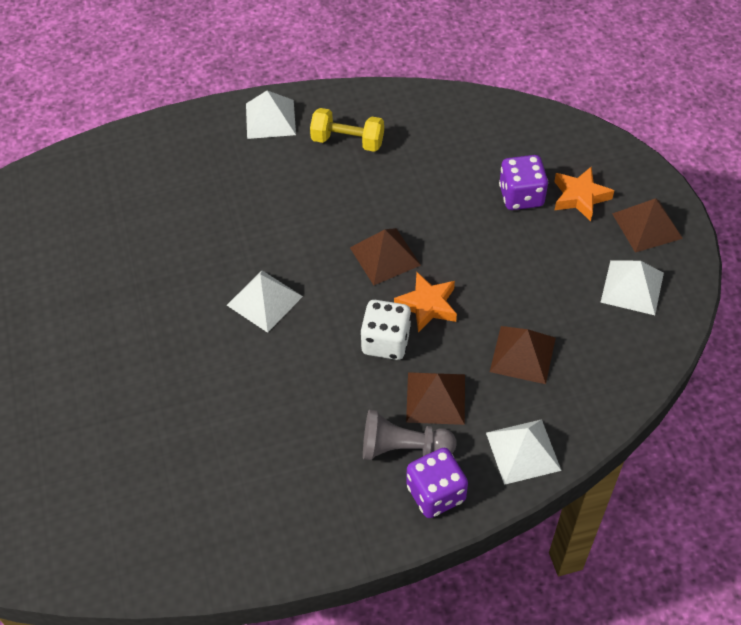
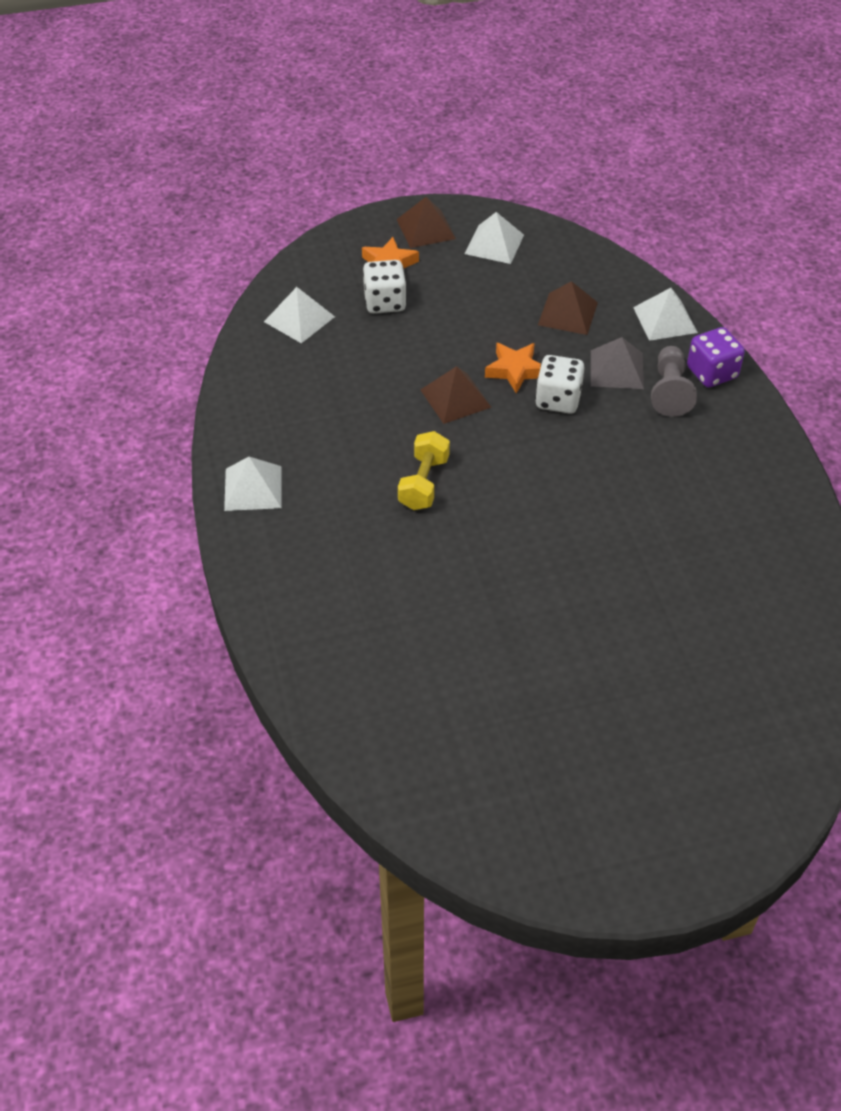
camera: 90 degrees left, 5 degrees down
white pyramid [227,270,303,333] -> white pyramid moved to [264,287,335,343]
yellow dumbbell [310,108,384,152] -> yellow dumbbell moved to [398,431,450,510]
brown pyramid [406,372,465,425] -> grey pyramid [591,337,644,389]
purple dice [499,155,548,210] -> white dice [363,260,407,313]

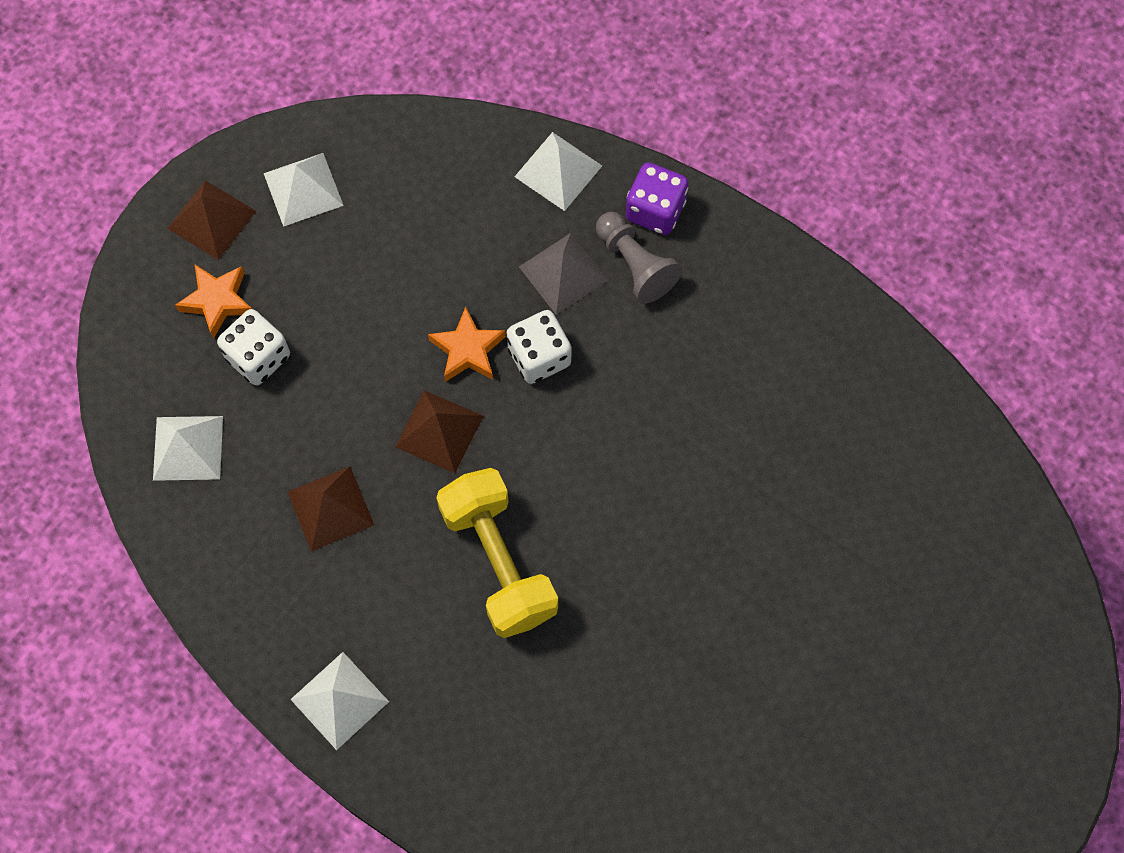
camera: 40 degrees left, 20 degrees up
yellow dumbbell [398,431,450,510] -> yellow dumbbell [436,468,558,638], size x1.62
brown pyramid [538,281,598,335] -> brown pyramid moved to [288,466,374,551]

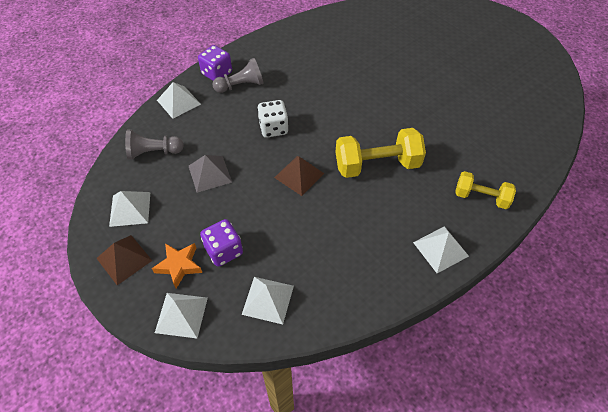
camera: 75 degrees left, 15 degrees down
white dice [217,309,290,385] -> purple dice [200,219,243,267]
brown pyramid [288,466,374,551] -> none
orange star [428,307,506,382] -> none
grey pyramid [519,233,608,315] -> grey pyramid moved to [189,155,232,193]
none -> grey pawn [125,130,184,160]
none -> white pyramid [155,293,208,338]
none -> yellow dumbbell [455,171,516,209]

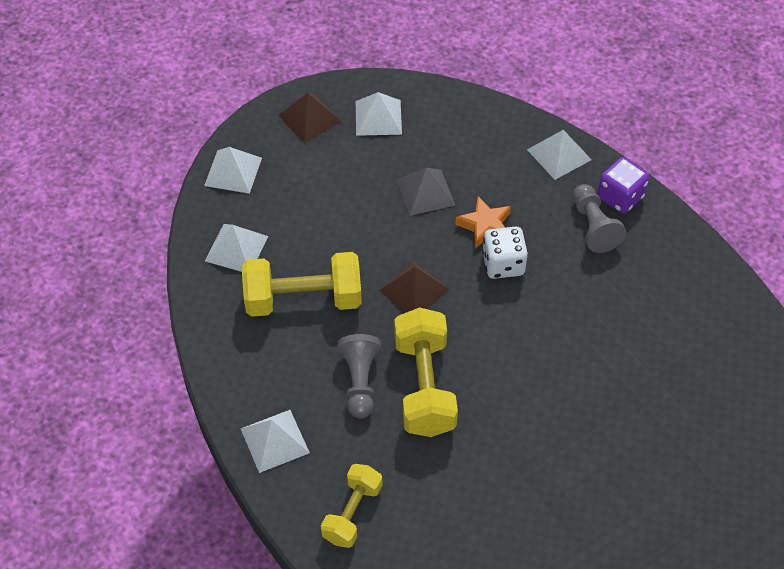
camera: 95 degrees right, 0 degrees up
grey pawn [125,130,184,160] -> grey pawn moved to [337,334,381,418]
orange star [152,243,202,289] -> orange star moved to [456,196,511,249]
purple dice [200,219,243,267] -> none
none -> yellow dumbbell [242,252,362,317]

